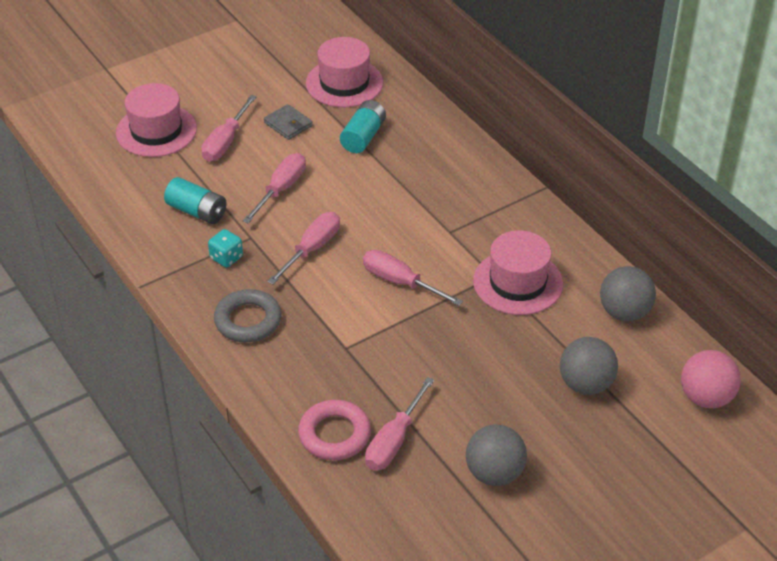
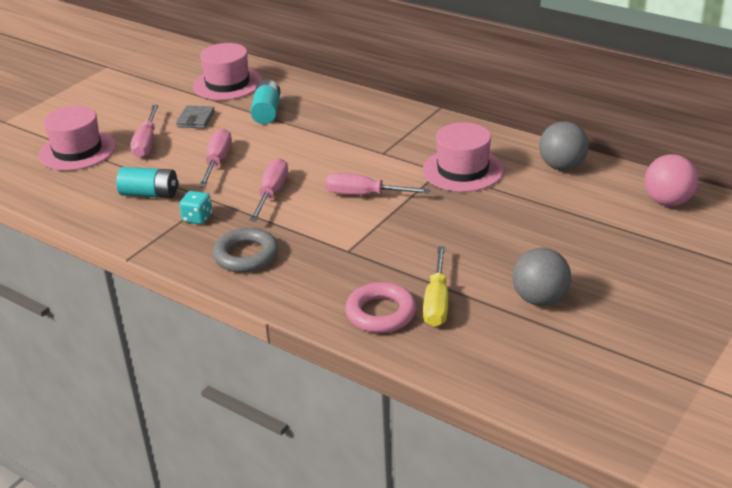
camera: 20 degrees left, 10 degrees down
grey wallet [264,104,313,140] -> grey wallet turned 75 degrees clockwise [176,105,215,128]
pink screwdriver [365,377,434,470] -> yellow screwdriver [423,246,448,327]
grey ball [560,337,618,395] -> none

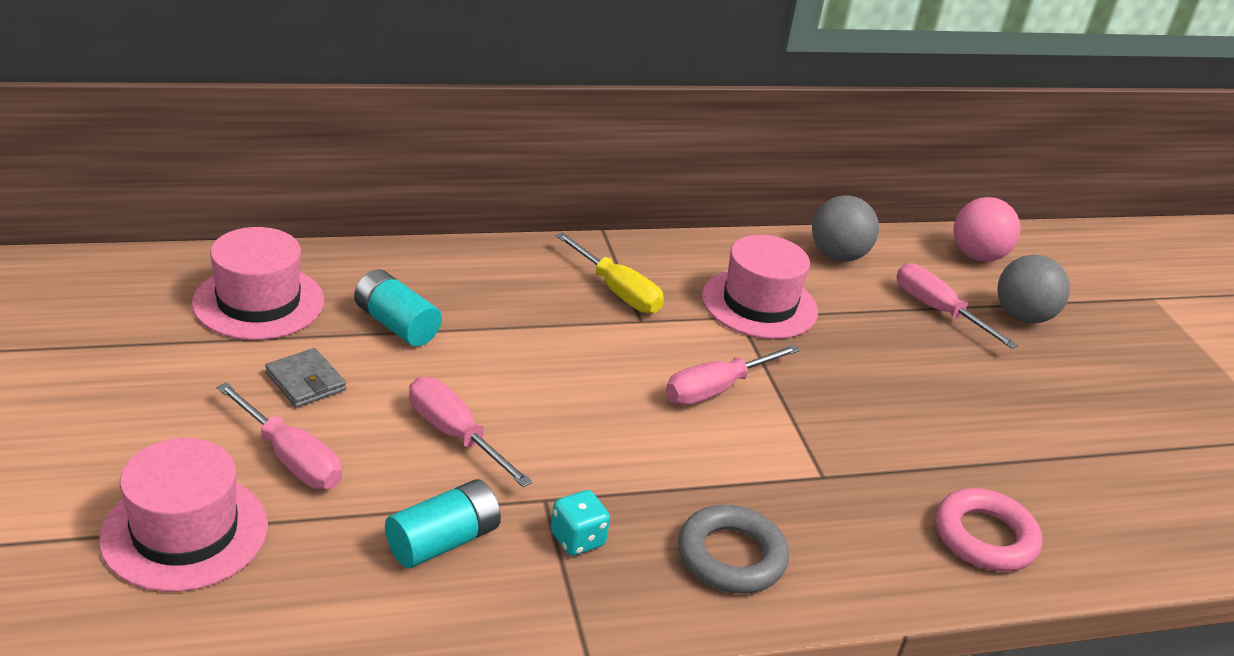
camera: 55 degrees left, 0 degrees up
pink screwdriver [249,158,288,222] -> pink screwdriver moved to [896,263,1018,349]
yellow screwdriver [423,246,448,327] -> yellow screwdriver moved to [556,232,664,314]
grey ball [512,248,571,306] -> grey ball moved to [997,255,1070,323]

